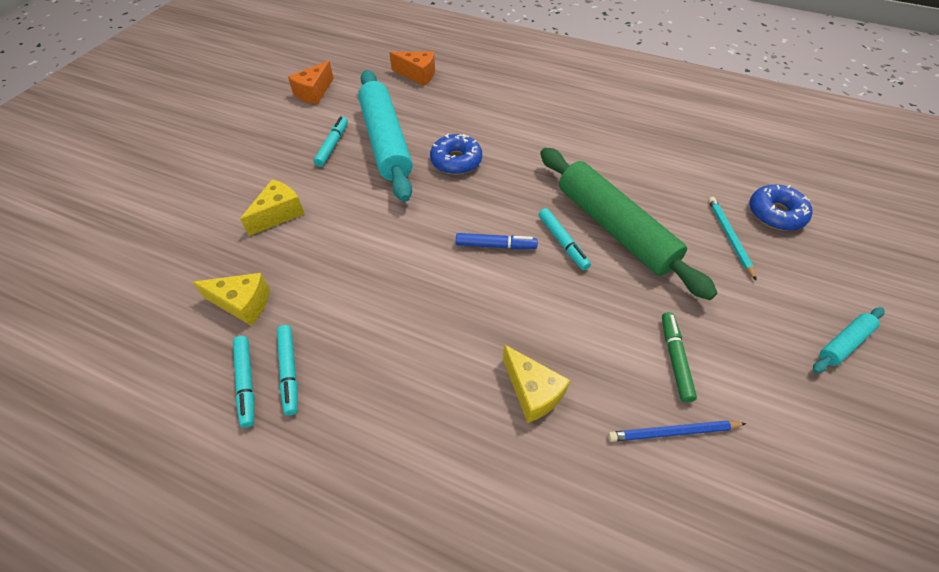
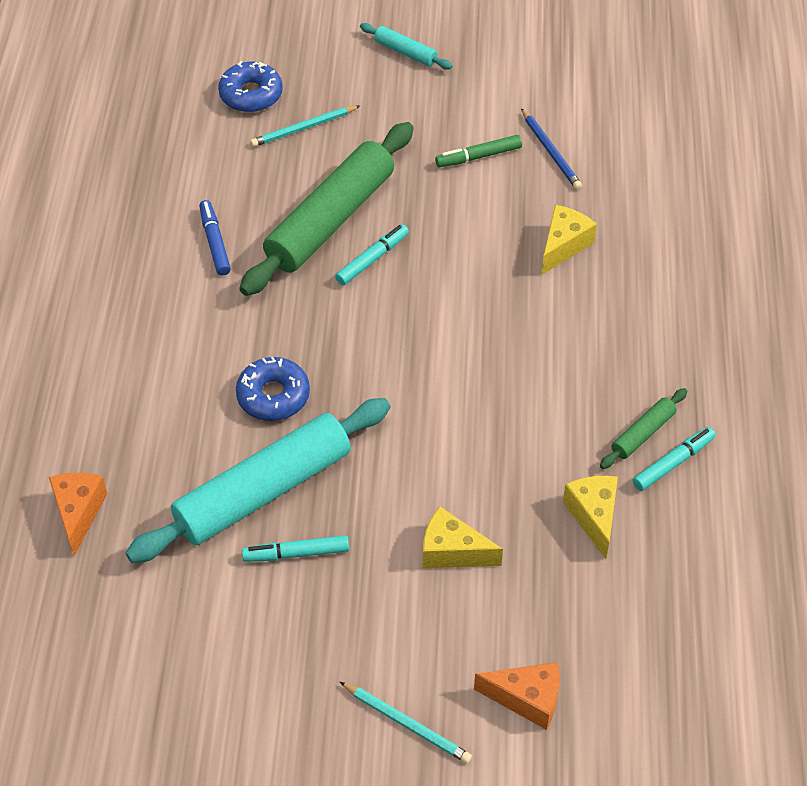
camera: 110 degrees left, 0 degrees up
turquoise marker [277,325,298,415] -> green rolling pin [600,388,687,469]
orange cheese [288,61,334,105] -> orange cheese moved to [474,662,559,730]
blue marker [456,233,538,249] -> blue marker moved to [199,200,231,275]
none -> turquoise pencil [340,682,472,764]

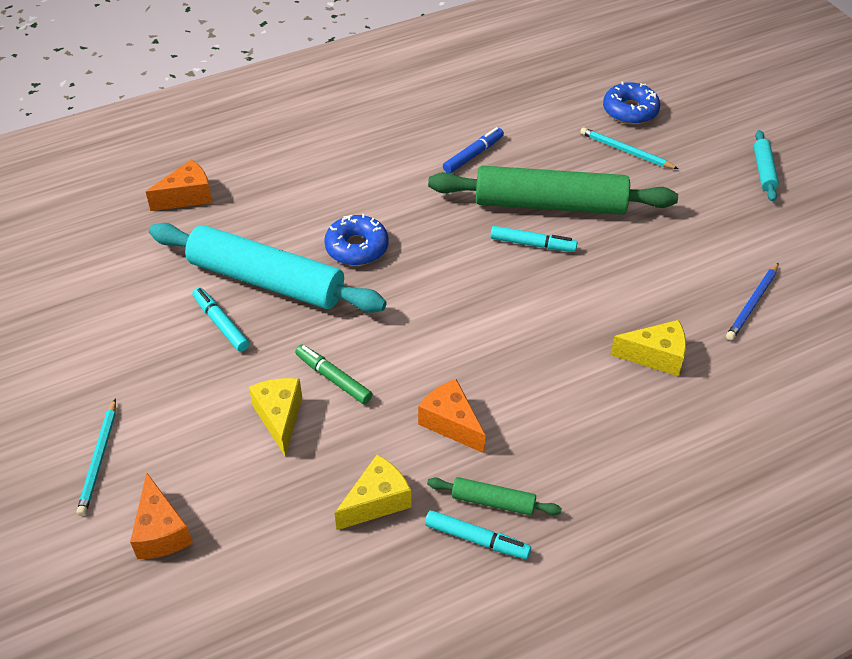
camera: 60 degrees right, 5 degrees down
green marker [435,135,522,168] -> green marker moved to [295,344,372,404]
none -> orange cheese [418,379,486,453]

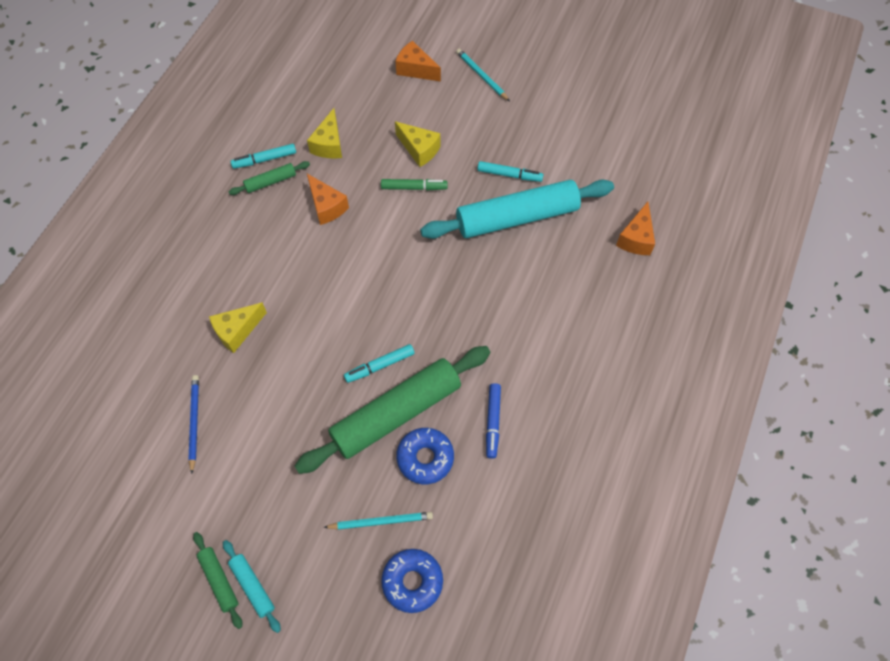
camera: 140 degrees right, 15 degrees up
blue donut [324,214,389,265] -> blue donut moved to [396,428,454,484]
orange cheese [418,379,486,453] -> orange cheese turned 45 degrees clockwise [307,174,349,225]
none -> green rolling pin [193,532,242,629]

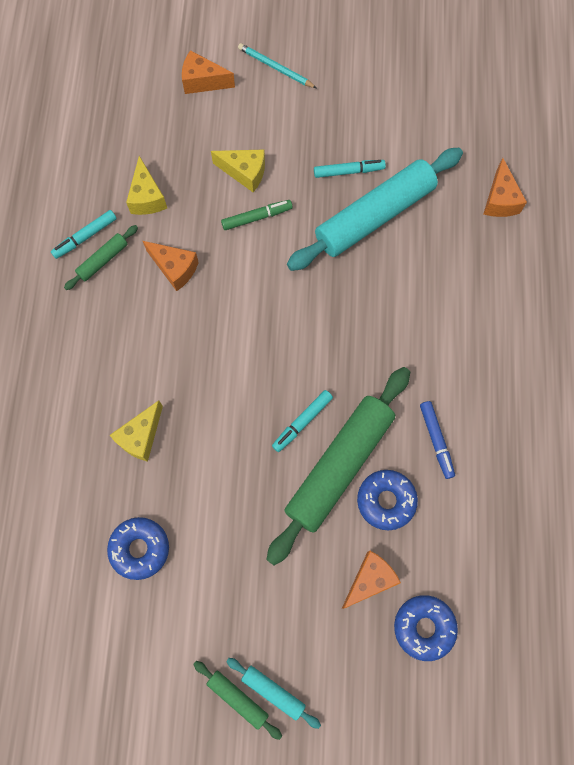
camera: 20 degrees left, 10 degrees up
blue pencil [188,375,199,474] -> blue donut [107,517,169,580]
turquoise pencil [323,512,433,530] -> orange cheese [342,551,401,609]

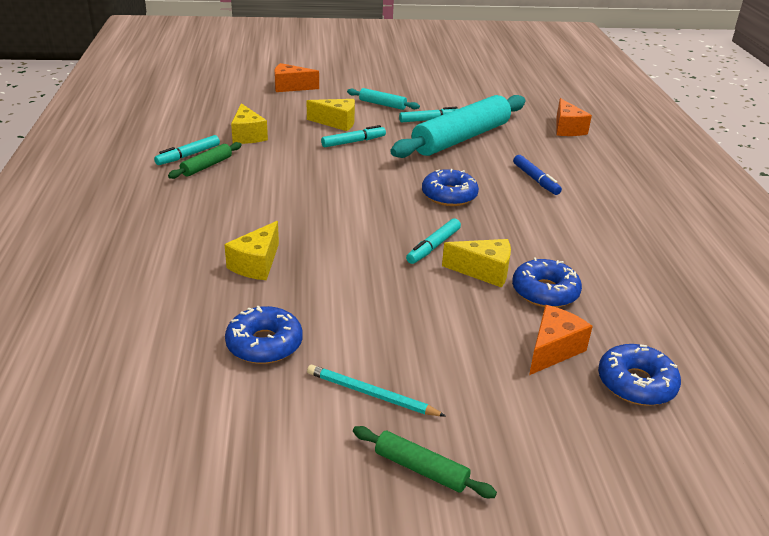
camera: 10 degrees left, 40 degrees down
orange cheese [143,241,199,291] -> none
green marker [221,200,293,230] -> turquoise marker [321,125,386,147]
turquoise rolling pin [226,658,321,729] -> turquoise rolling pin moved to [347,88,420,110]
turquoise pencil [238,43,317,88] -> turquoise pencil moved to [307,365,446,416]
green rolling pin [266,367,410,565] -> yellow cheese [442,239,511,288]
blue marker [420,401,455,479] -> blue marker moved to [513,155,562,195]
none -> blue donut [422,169,479,206]

